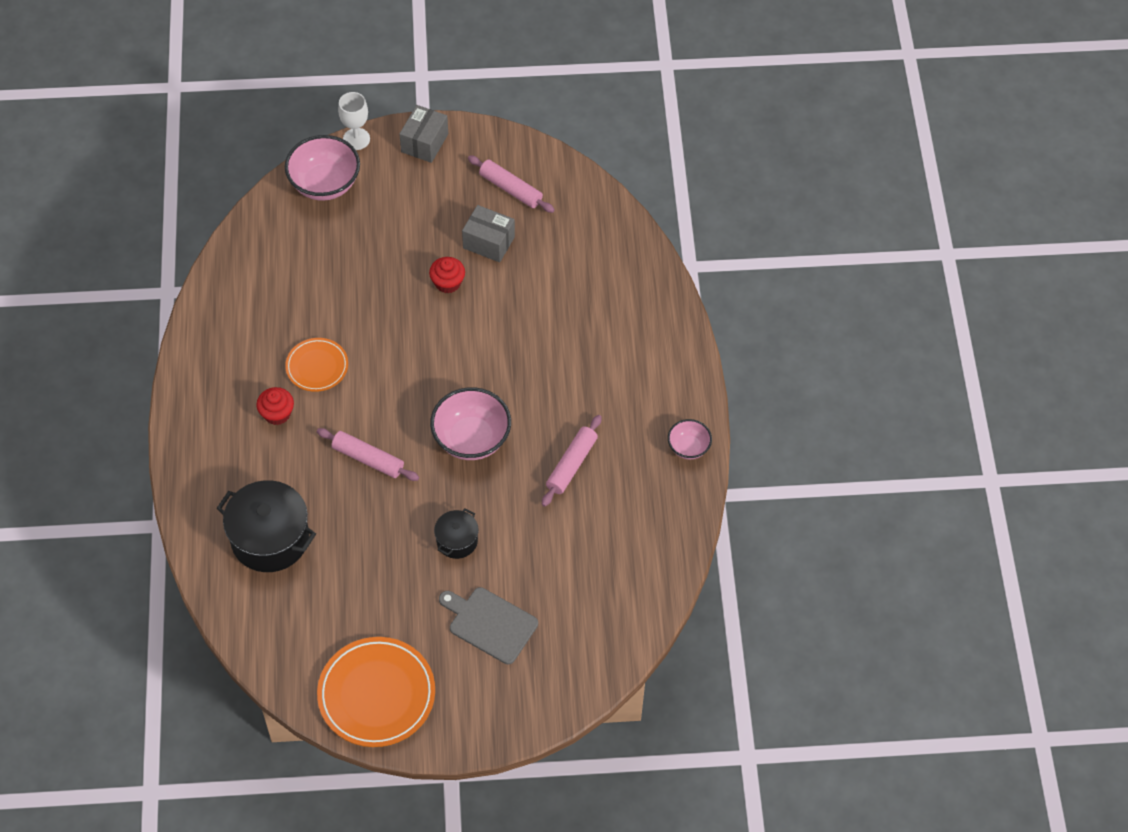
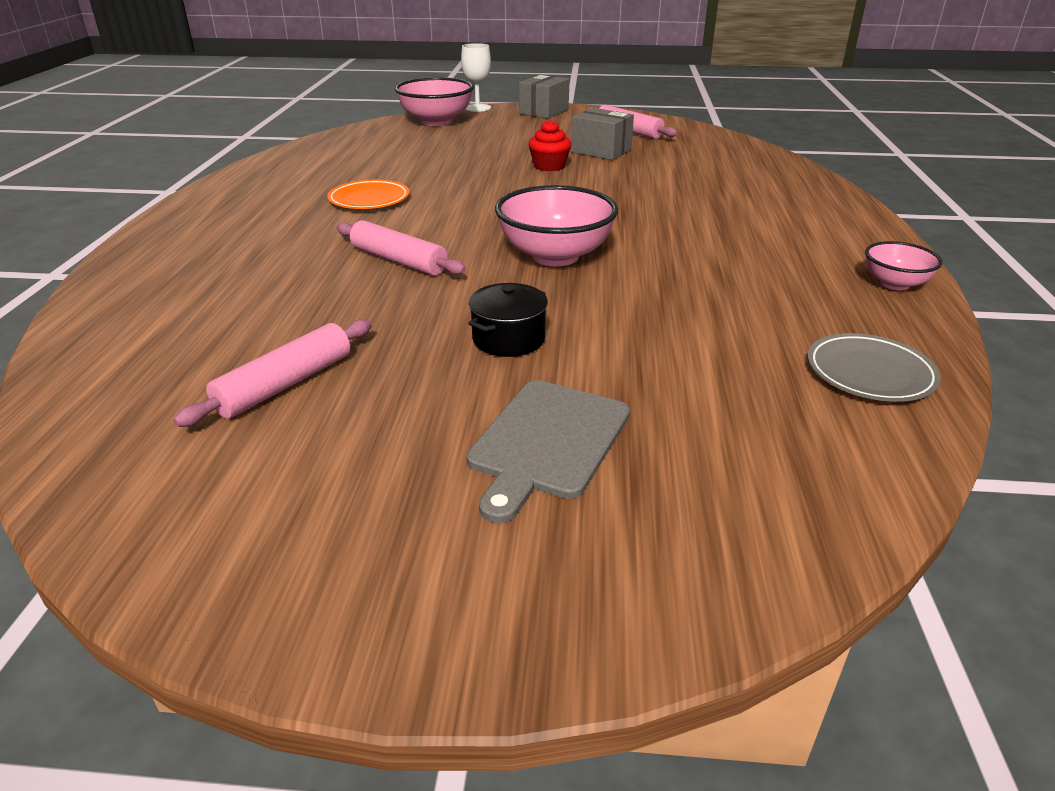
camera: 10 degrees right, 25 degrees down
black pot [216,480,316,572] -> none
red cupcake [256,387,294,425] -> none
orange plate [317,637,435,747] -> none
grey cutting board [439,587,538,664] -> grey cutting board turned 105 degrees counterclockwise [467,380,630,523]
pink rolling pin [542,415,602,507] -> pink rolling pin moved to [173,319,372,427]
none -> grey plate [808,333,941,402]

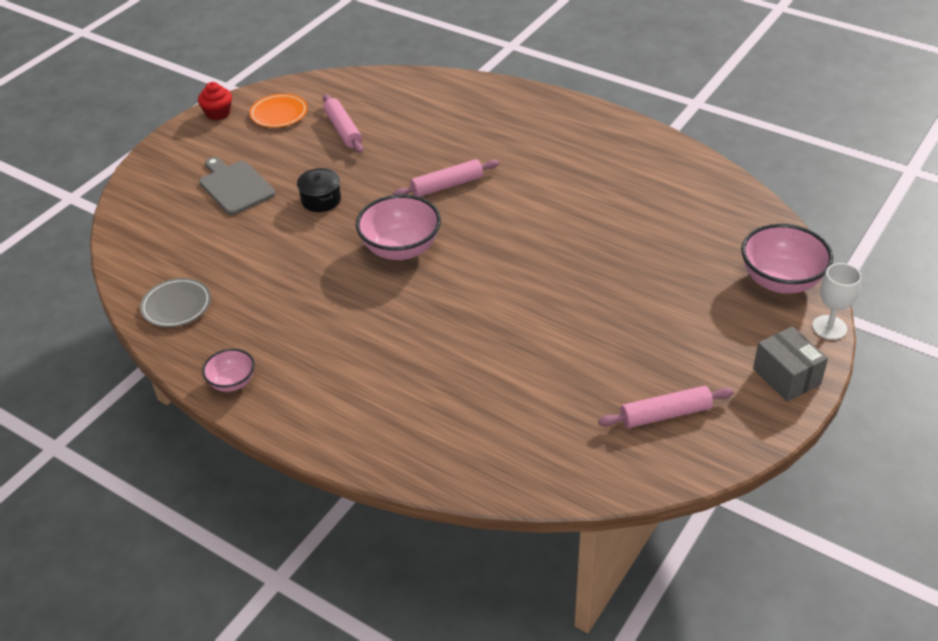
camera: 120 degrees right, 10 degrees up
orange plate [327,180,409,209] -> orange plate moved to [249,94,308,128]
red cupcake [528,120,571,171] -> red cupcake moved to [198,82,232,120]
grey box [571,108,634,160] -> none

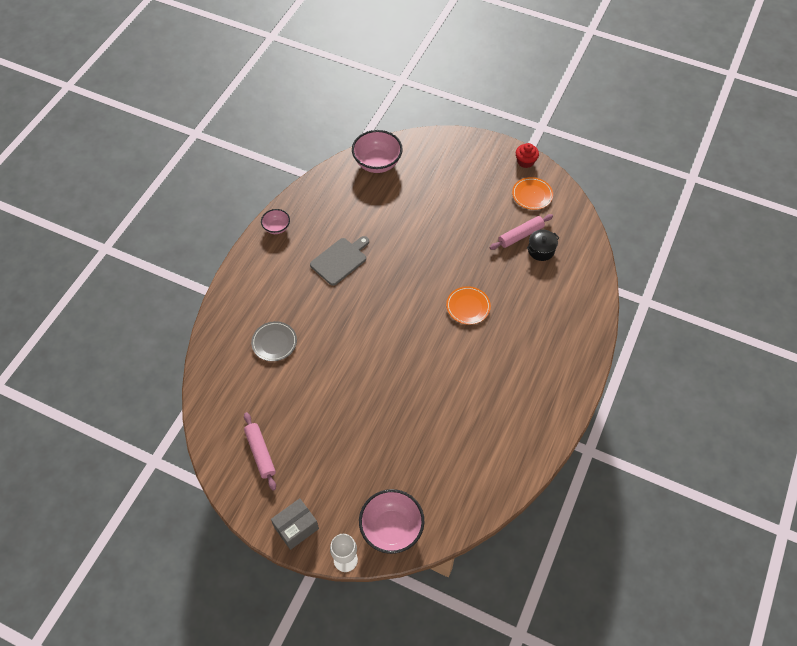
camera: 80 degrees right, 15 degrees up
grey plate [140,278,211,327] -> grey plate moved to [251,321,297,361]
grey cutting board [199,157,276,215] -> grey cutting board moved to [310,236,369,286]
black pot [297,168,341,212] -> black pot moved to [527,230,559,261]
pink bowl [356,194,441,260] -> pink bowl moved to [352,130,403,173]
pink rolling pin [393,159,499,197] -> orange plate [446,286,491,325]

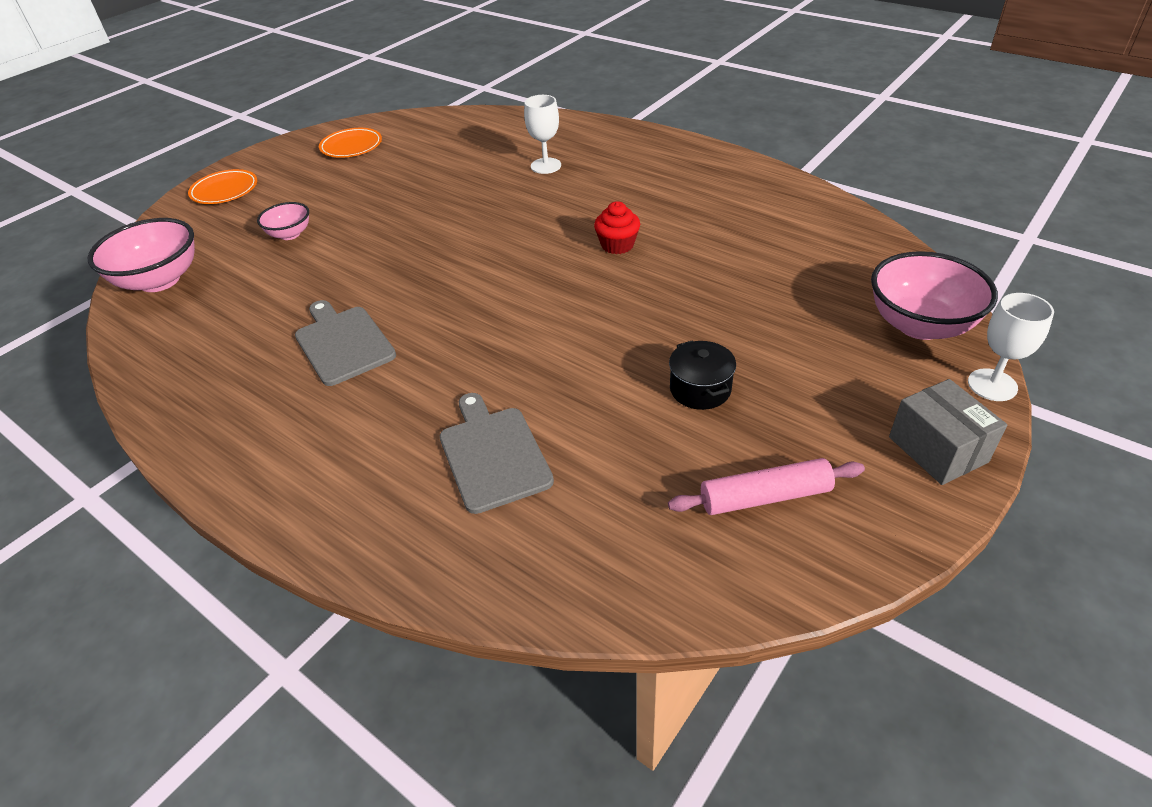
camera: 75 degrees left, 15 degrees down
grey plate [251,321,297,361] -> grey cutting board [440,393,554,514]
pink bowl [261,209,290,234] -> pink bowl moved to [257,202,309,240]
orange plate [446,286,491,325] -> orange plate moved to [188,169,257,204]
pink rolling pin [490,214,553,250] -> none
red cupcake [516,143,539,168] -> red cupcake moved to [594,201,640,254]
black pot [527,230,559,261] -> black pot moved to [669,341,736,410]
none -> white goblet [524,95,561,174]

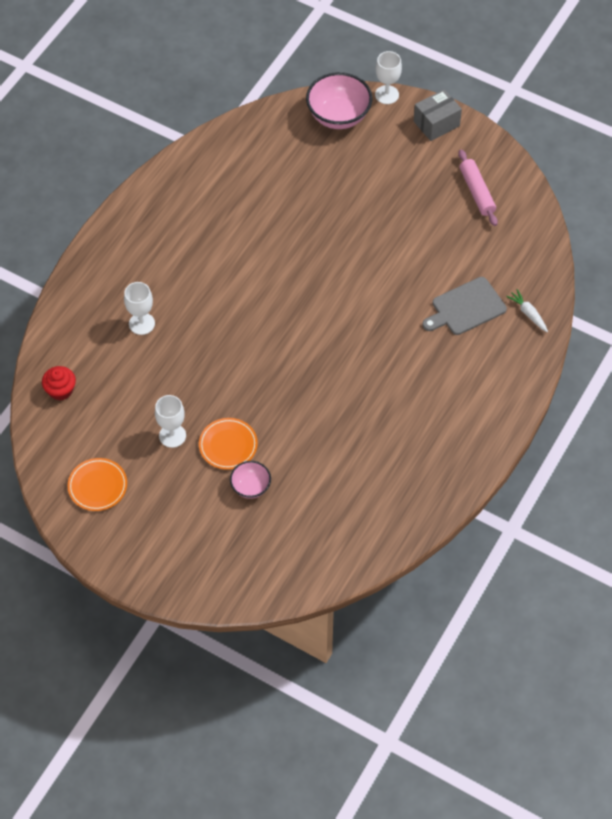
camera: 100 degrees left, 15 degrees up
pink bowl [87,218,195,292] -> none
orange plate [188,169,257,204] -> orange plate moved to [199,418,258,470]
grey cutting board [295,300,396,386] -> none
red cupcake [594,201,640,254] -> red cupcake moved to [42,366,76,400]
black pot [669,341,736,410] -> none
none -> white goblet [155,395,186,448]
none -> white carrot [506,289,548,332]

